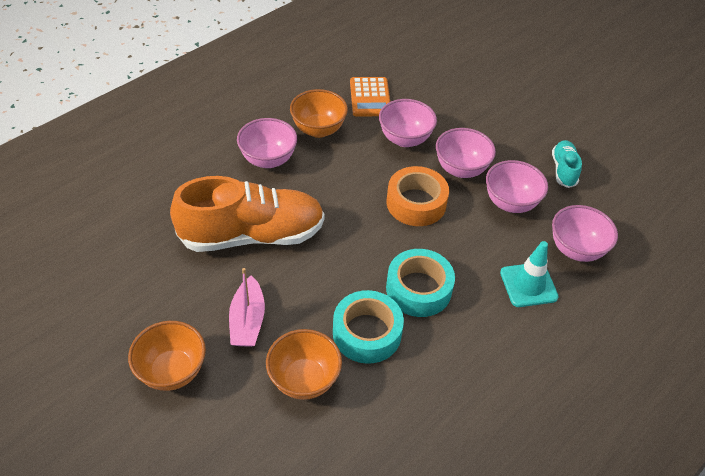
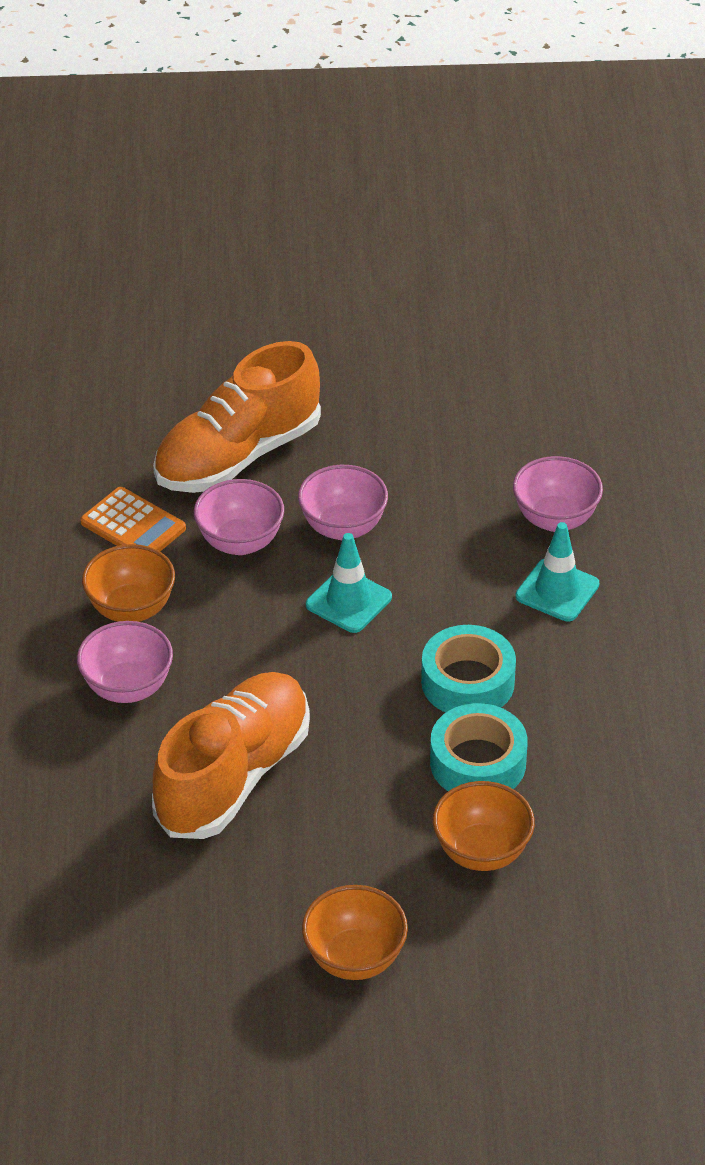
camera: 45 degrees left, 5 degrees down
pink boat [229,268,265,347] -> none
orange tape [386,166,449,226] -> turquoise traffic cone [306,533,392,633]
pink bowl [486,160,548,213] -> none
turquoise shoe [552,140,582,188] -> none
none -> orange shoe [153,341,321,493]

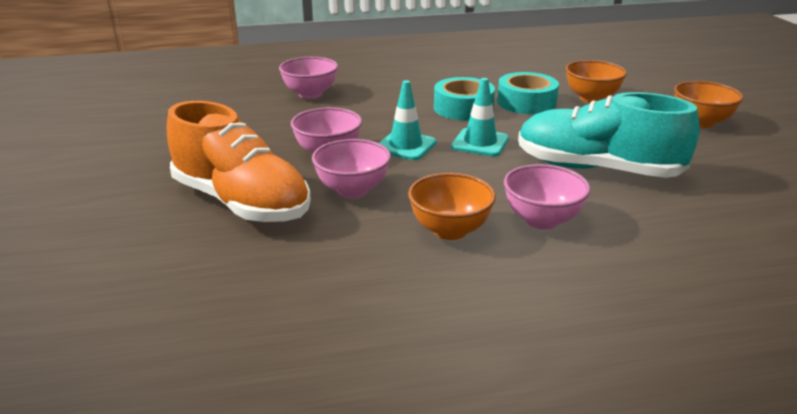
camera: 100 degrees left, 15 degrees down
orange calculator [80,487,186,551] -> none
orange shoe [152,672,310,839] -> turquoise shoe [518,92,700,178]
turquoise traffic cone [515,522,599,621] -> turquoise traffic cone moved to [451,78,509,156]

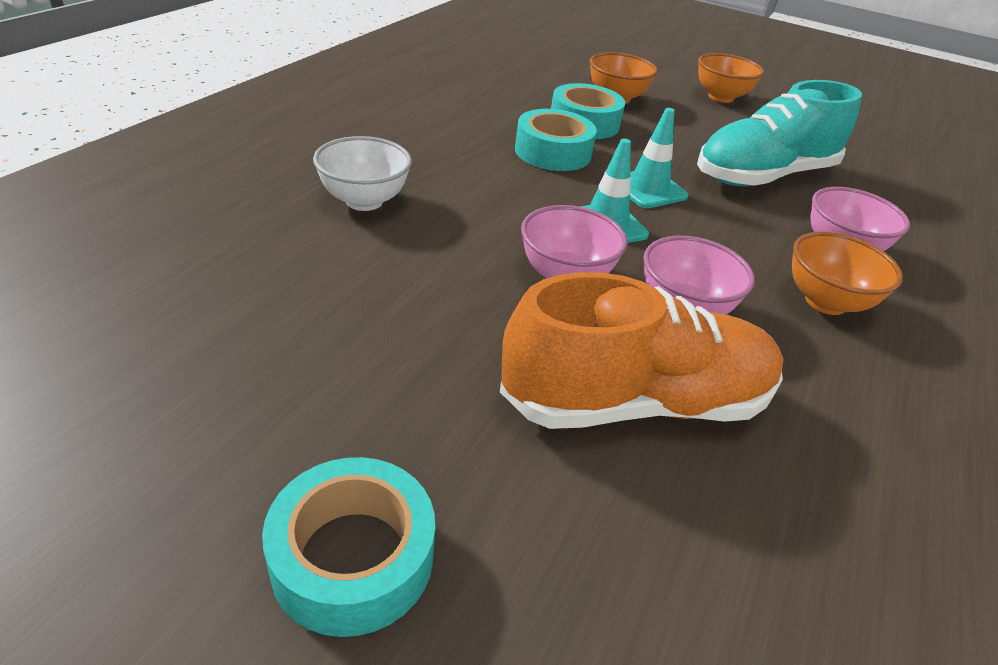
camera: 55 degrees left, 10 degrees up
pink bowl [279,57,338,99] -> white bowl [313,136,412,211]
none -> turquoise tape [262,457,435,637]

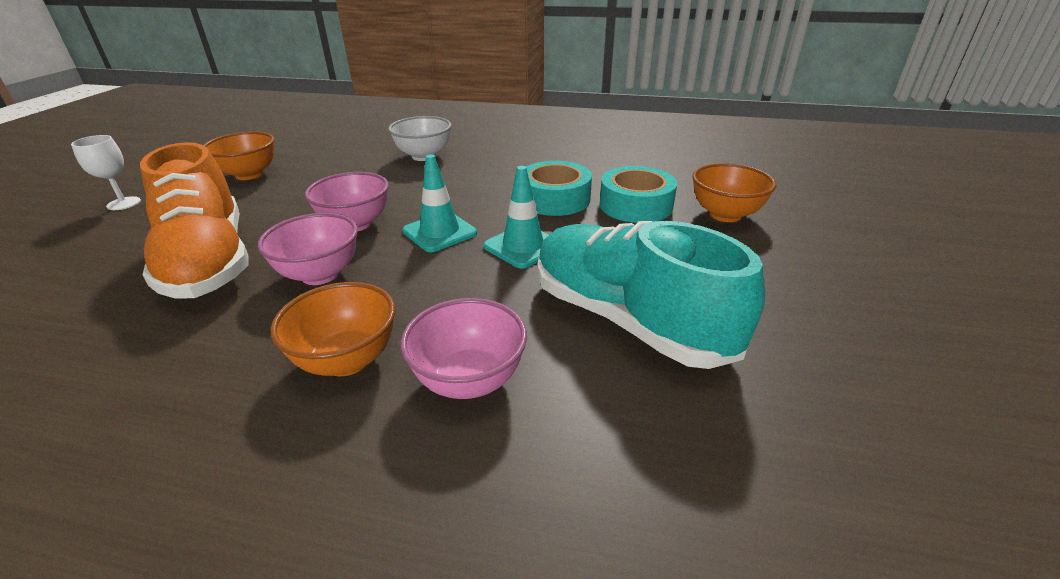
camera: 80 degrees right, 5 degrees down
turquoise tape [262,457,435,637] -> white goblet [71,135,141,210]
orange bowl [698,53,764,103] -> orange bowl moved to [203,132,275,180]

